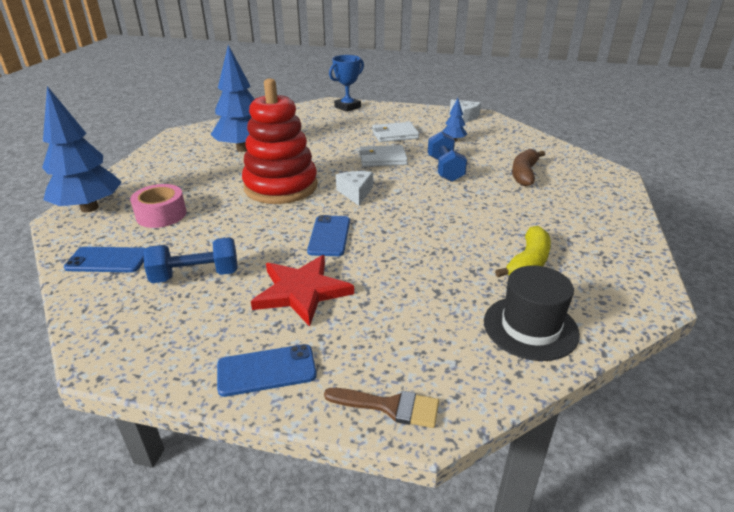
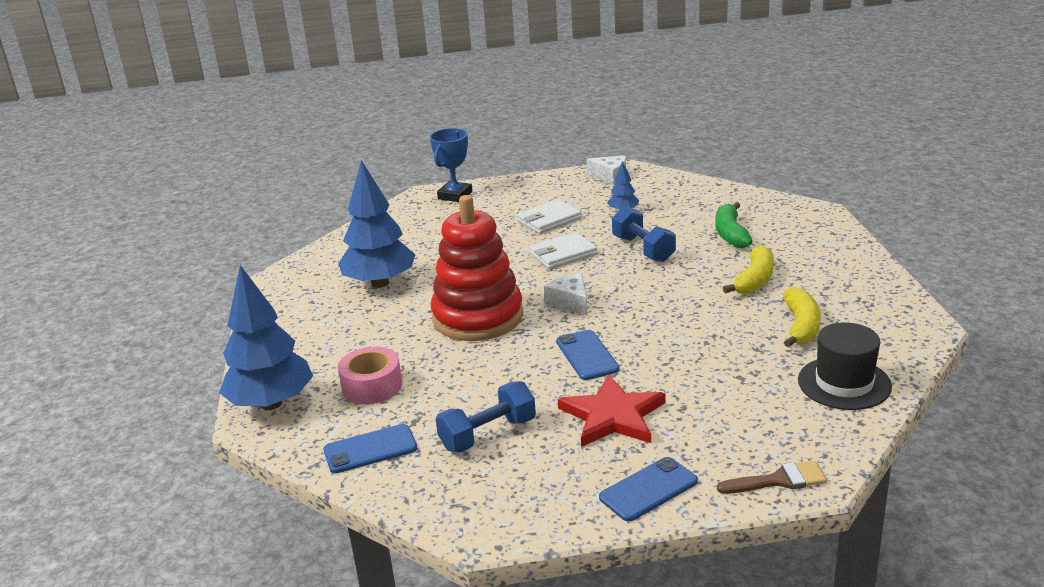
camera: 20 degrees left, 5 degrees down
brown banana [512,149,545,186] -> green banana [715,202,753,248]
none -> yellow banana [723,245,774,294]

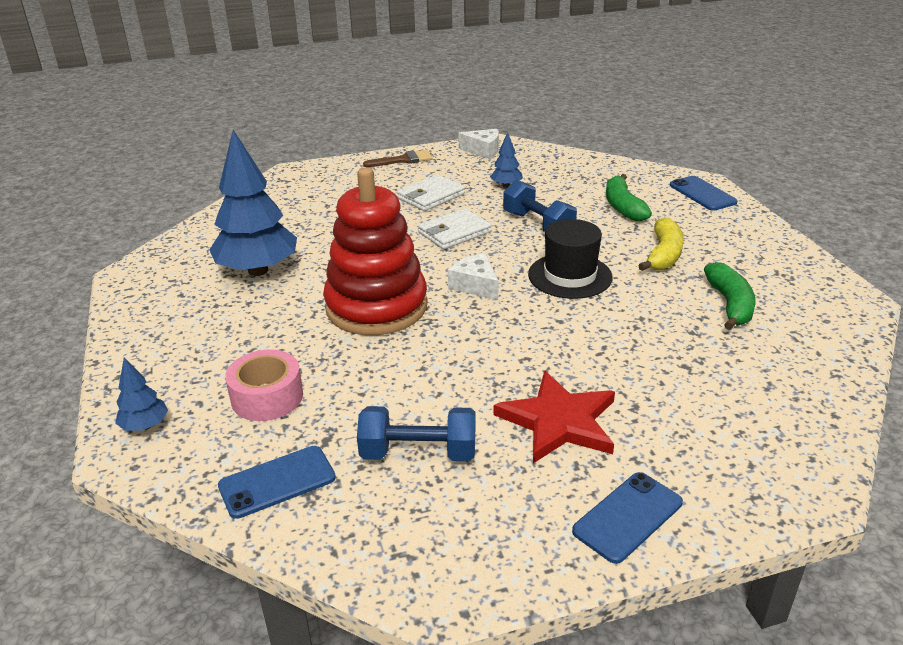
camera: 10 degrees left, 5 degrees up
blue tree [219,265,313,410] -> blue tree [115,357,168,431], size x0.45
blue trophy [430,128,472,202] -> none
blue dumbbell [436,381,536,452] -> blue dumbbell turned 45 degrees clockwise [357,406,475,461]
blue phone [556,330,620,380] -> blue phone moved to [670,176,737,211]
brown brush [717,461,827,494] -> brown brush moved to [363,150,433,167]
yellow banana [784,287,821,347] -> green banana [704,262,755,330]
black hat [798,322,892,410] -> black hat moved to [528,219,613,299]

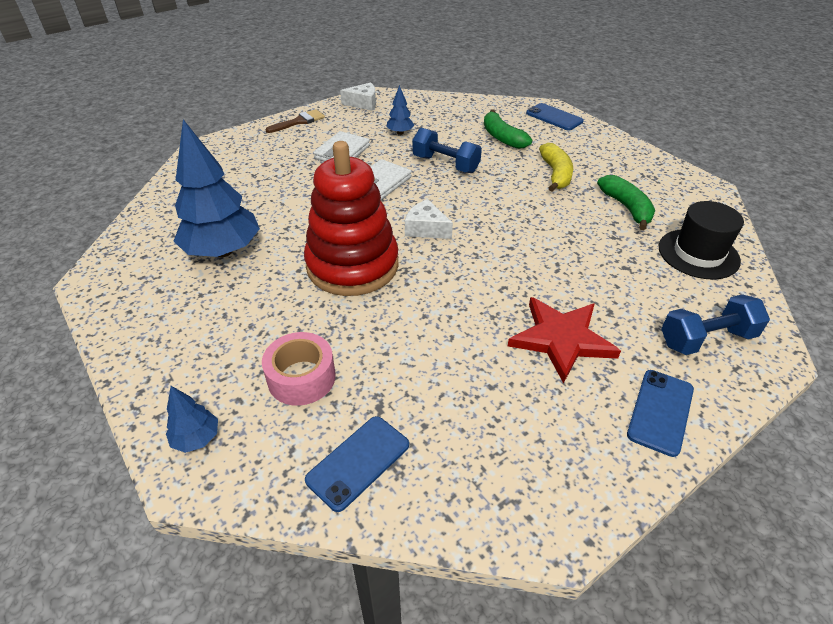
camera: 20 degrees left, 10 degrees up
blue dumbbell [357,406,475,461] -> blue dumbbell moved to [661,294,770,355]
black hat [528,219,613,299] -> black hat moved to [659,201,744,280]

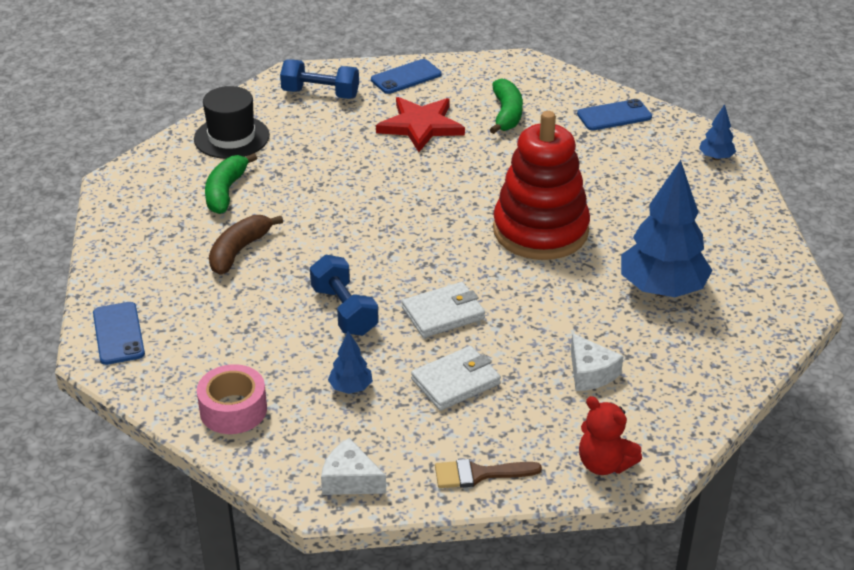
camera: 150 degrees left, 5 degrees down
pink tape [262,332,336,406] -> pink tape moved to [197,364,267,434]
white cheese [405,199,453,239] -> white cheese moved to [571,333,623,391]
green banana [484,109,532,149] -> green banana moved to [490,78,523,134]
yellow banana [539,143,573,192] -> brown banana [209,215,283,275]
none -> red teddy bear [579,396,642,475]

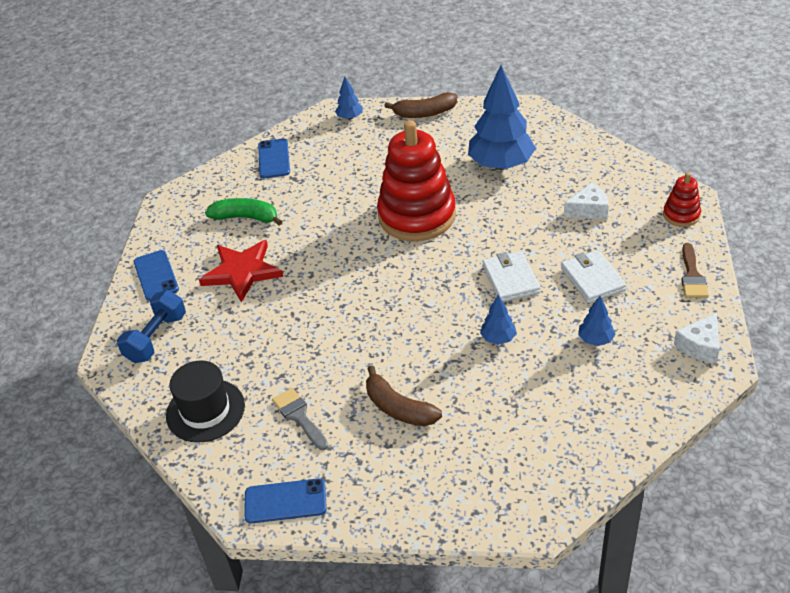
camera: 75 degrees left, 5 degrees up
blue phone [93,302,145,365] -> blue phone moved to [244,478,327,524]
pink tape [197,364,267,434] -> none
green banana [205,153,257,214] -> grey brush [272,388,329,450]
blue dumbbell [310,255,379,336] -> blue tree [480,295,517,345]
red teddy bear [579,396,642,475] -> red stacking toy [663,172,701,227]
none -> brown banana [384,92,457,118]

